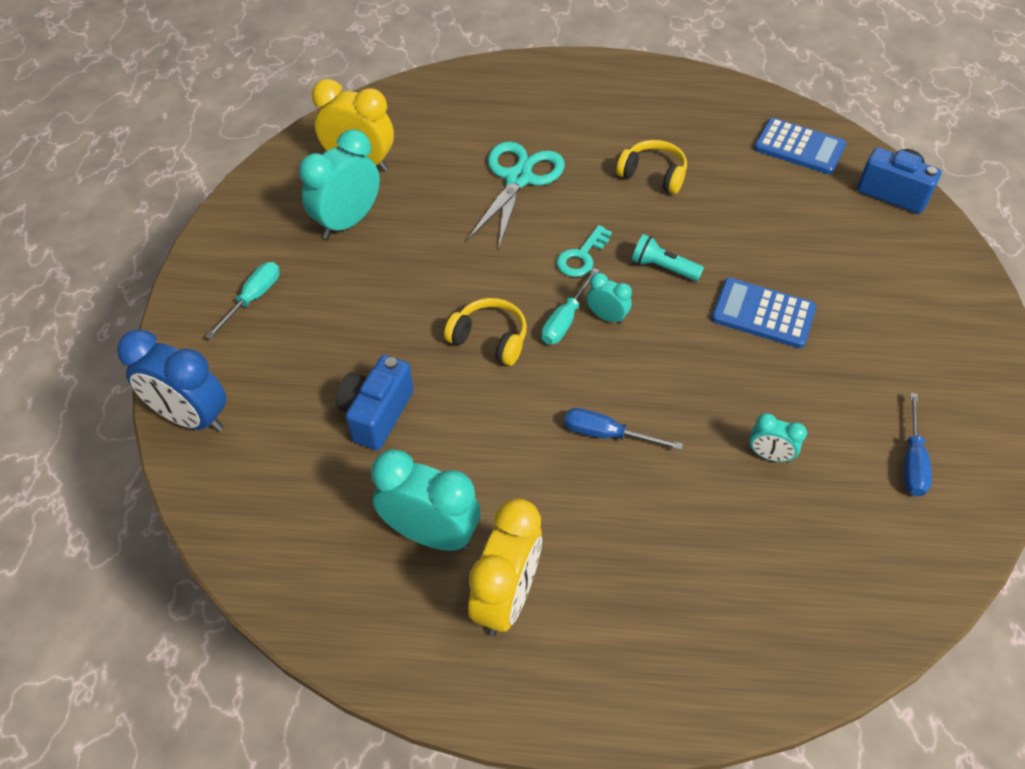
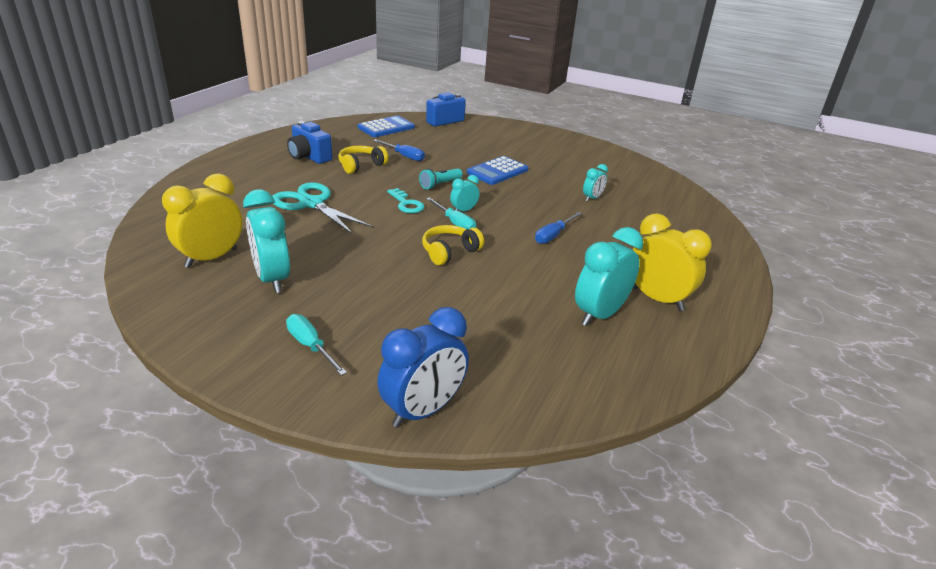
camera: 70 degrees left, 20 degrees down
blue camera [336,355,413,450] -> blue camera moved to [287,121,332,164]
blue screwdriver [904,393,932,496] -> blue screwdriver moved to [373,139,425,161]

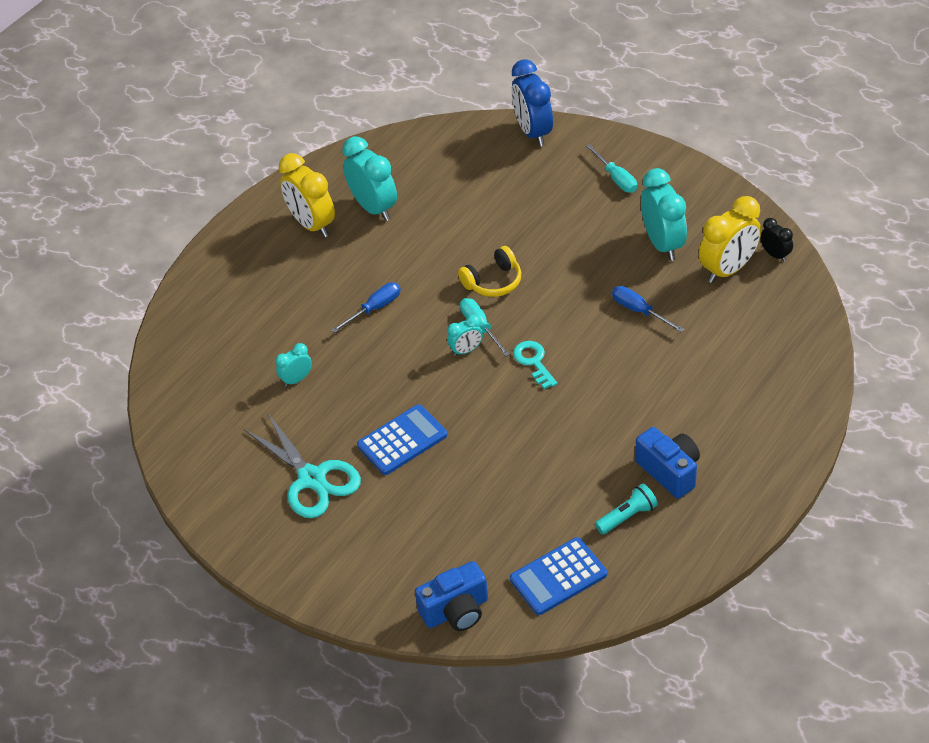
camera: 165 degrees left, 15 degrees up
turquoise scissors [273,182,373,235] -> turquoise scissors moved to [244,412,361,518]
yellow headphones [338,146,388,174] -> none
blue screwdriver [373,139,425,161] -> blue screwdriver moved to [612,286,684,332]
blue clock [377,307,469,428] -> blue clock turned 75 degrees counterclockwise [512,59,553,147]
turquoise flashlight [419,169,463,190] -> turquoise flashlight moved to [595,483,658,535]
turquoise clock [575,227,643,326] -> turquoise clock turned 90 degrees counterclockwise [342,136,397,221]
none -> black clock [760,218,793,262]

